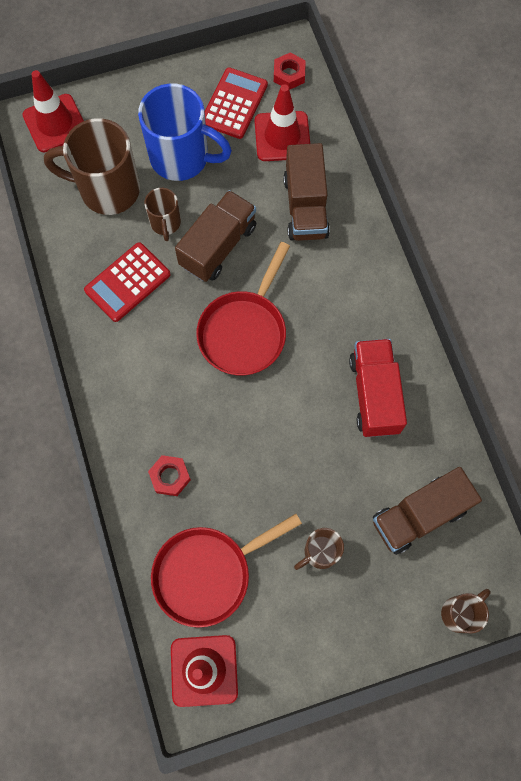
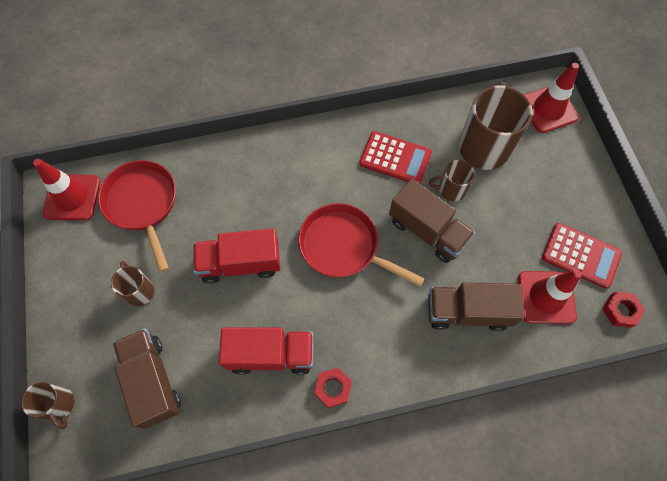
camera: 95 degrees right, 5 degrees down
red calculator [84,242,171,322] -> red calculator turned 150 degrees clockwise [359,131,432,184]
blue mug [138,84,232,181] -> none
red nut [148,455,191,496] -> red nut moved to [314,368,352,408]
none -> red truck [193,228,280,284]

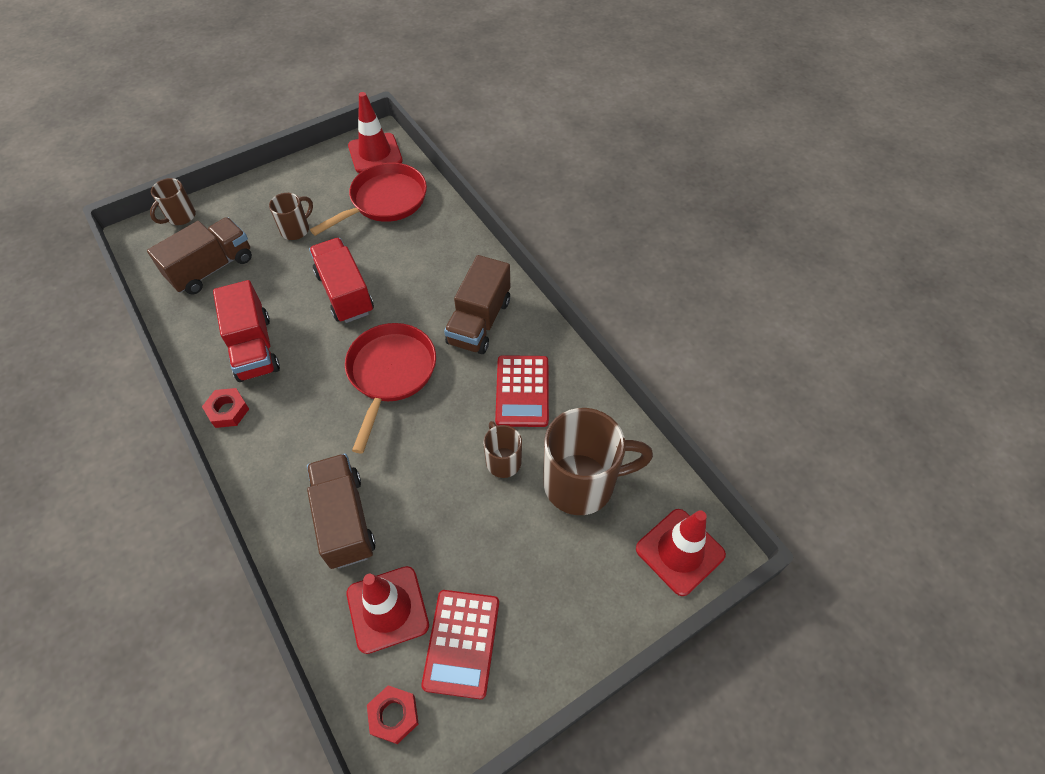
camera: 70 degrees right, 10 degrees down
brown truck [389,179,475,263] -> brown truck moved to [444,255,510,354]

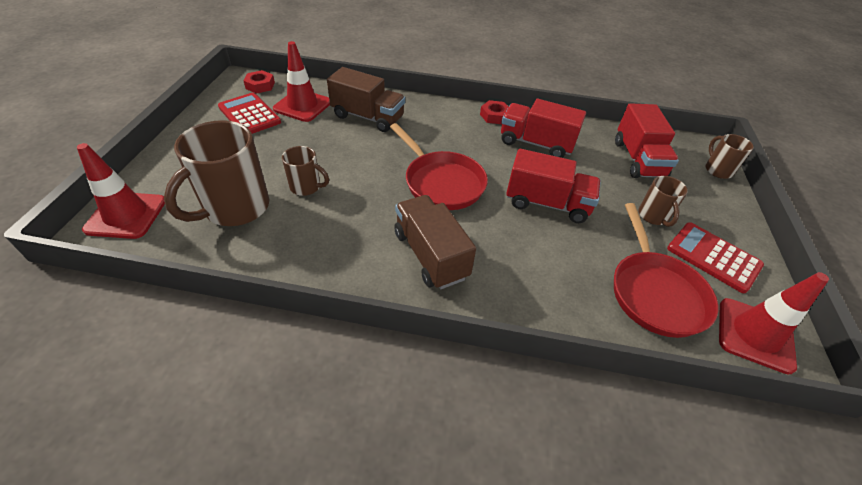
camera: 130 degrees right, 10 degrees down
brown truck [147,217,252,295] -> red truck [615,103,679,178]
red calculator [495,355,549,427] -> red calculator moved to [667,222,764,293]

